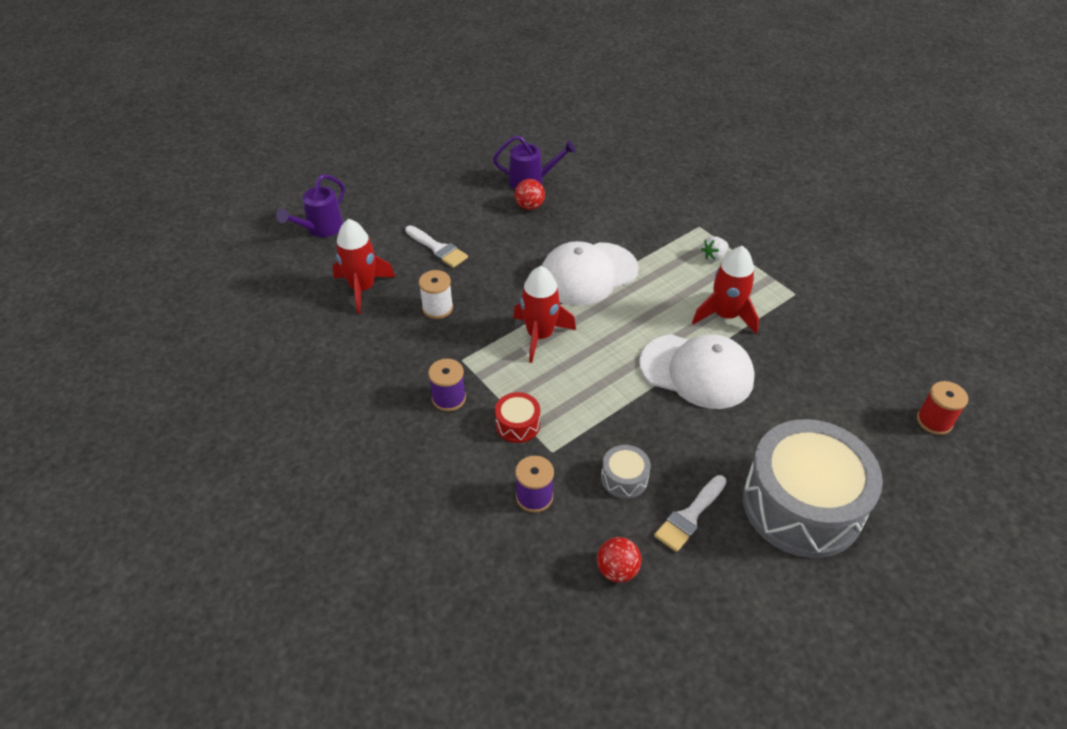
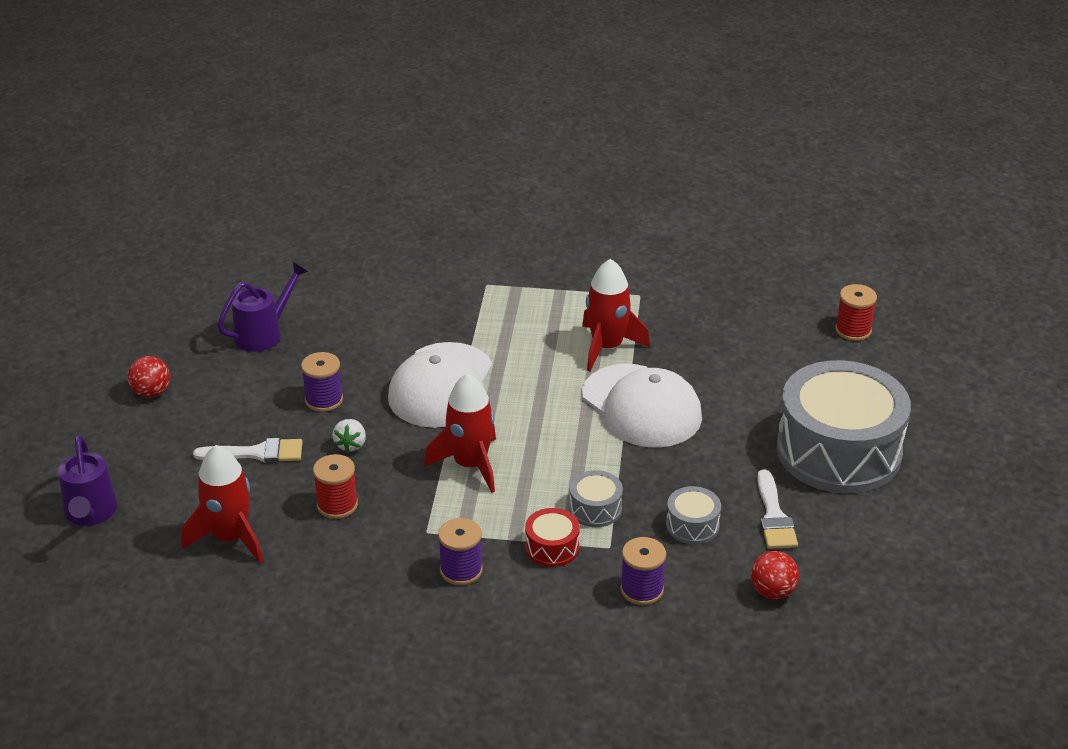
camera: 45 degrees left, 10 degrees down
white spool [419,270,453,319] -> red spool [313,454,358,519]
red ball [514,179,545,210] -> red ball moved to [127,356,170,398]
white cap [639,334,755,409] -> white cap turned 75 degrees clockwise [582,364,702,447]
white strawberry [701,236,728,261] -> white strawberry moved to [332,419,366,453]
none -> purple spool [301,352,343,412]
none -> grey drum [569,470,623,527]

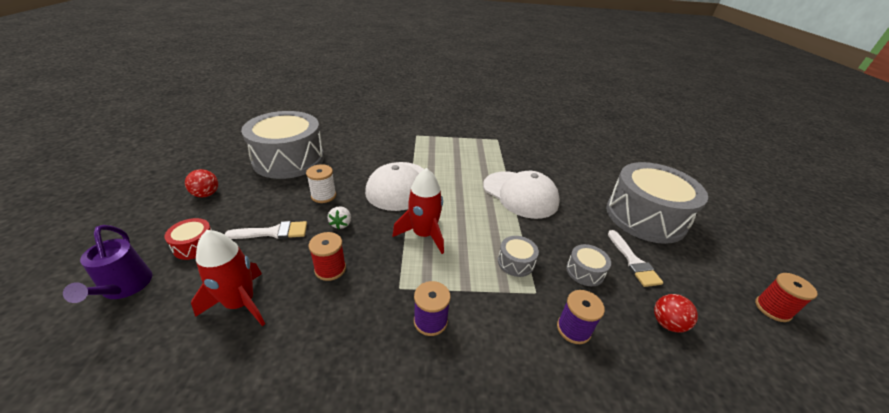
camera: 10 degrees left, 0 degrees up
purple watering can [217,262,308,352] -> grey drum [241,111,324,179]
purple spool [301,352,343,412] -> white spool [306,164,336,203]
red drum [525,508,580,567] -> red drum moved to [164,218,212,260]
red rocket [582,259,650,371] -> none
red spool [835,284,877,341] -> red spool moved to [755,273,818,322]

